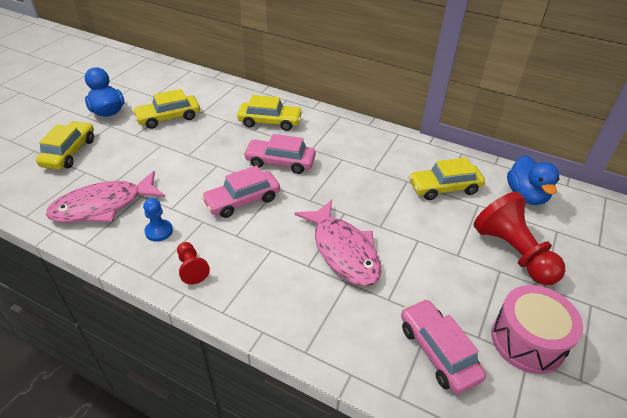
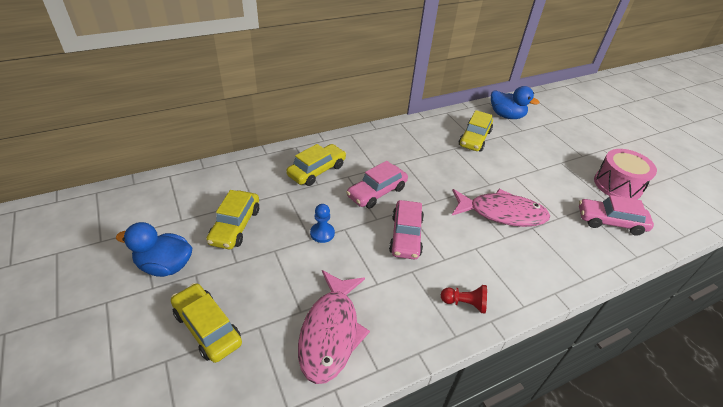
camera: 55 degrees left, 0 degrees up
blue pawn [143,198,173,242] -> blue pawn moved to [310,204,335,243]
red pawn [474,192,565,285] -> none

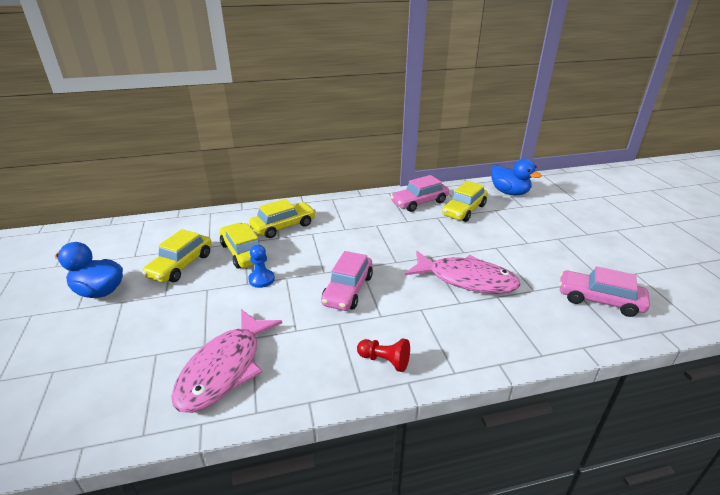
camera: 15 degrees right, 10 degrees down
yellow car [171,283,242,363] -> yellow car moved to [220,223,266,269]
pink car [346,161,408,209] -> pink car moved to [391,175,449,212]
pink drum [594,149,657,200] -> none

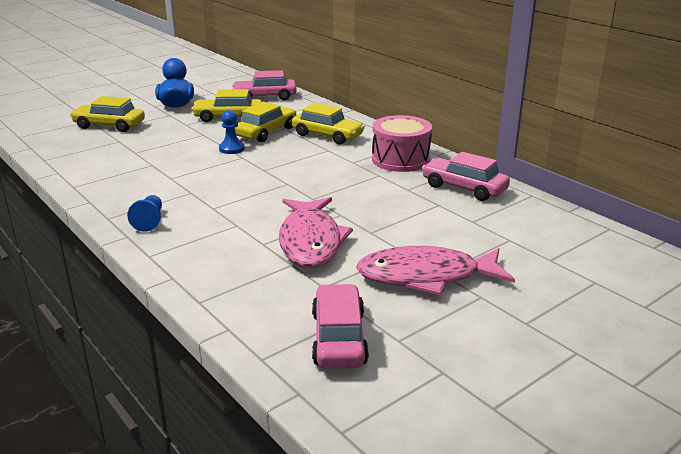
camera: 65 degrees right, 5 degrees down
pink fish [171,309,282,413] -> pink fish moved to [356,246,515,296]
pink car [321,251,373,311] -> pink car moved to [232,70,297,100]
red pawn [357,339,410,372] -> blue pawn [127,195,162,232]
yellow car [442,181,488,222] -> yellow car moved to [70,96,145,132]
blue duck [491,158,542,196] -> none
none -> pink drum [372,115,432,172]

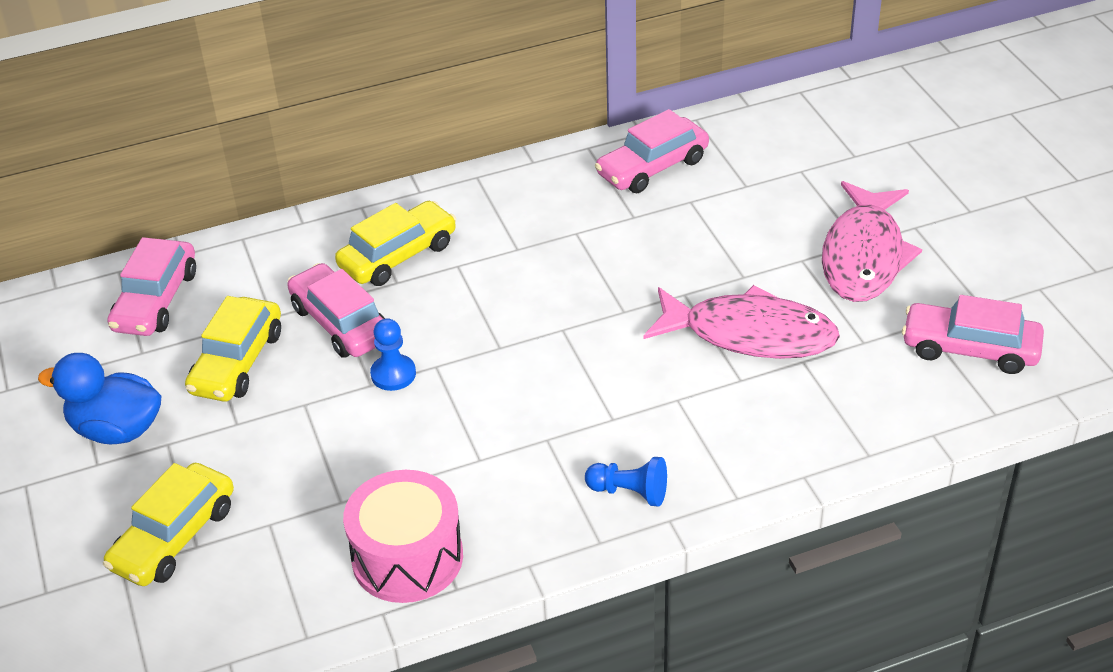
camera: 70 degrees left, 15 degrees up
yellow car [235,102,296,142] -> pink car [287,263,385,358]
pink drum [372,115,432,172] -> pink drum moved to [343,470,463,603]

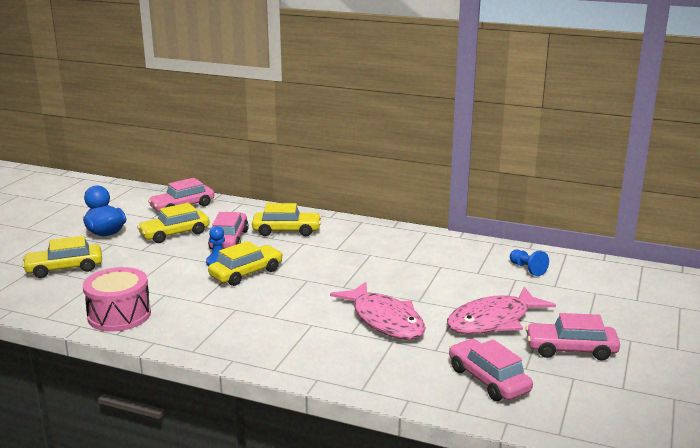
camera: 40 degrees right, 20 degrees down
blue pawn [585,457,667,507] -> blue pawn moved to [510,249,549,276]
pink car [595,109,709,193] -> pink car moved to [525,313,620,361]
none -> yellow car [208,241,283,286]

